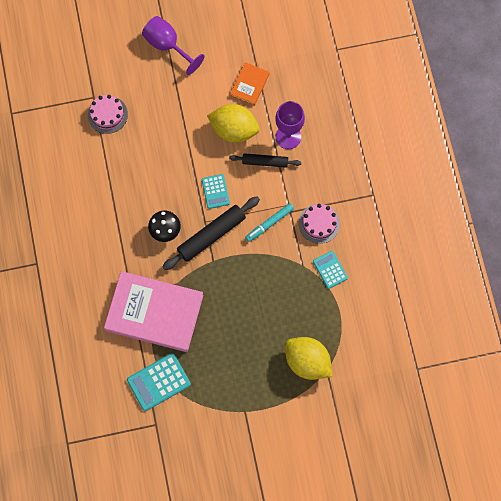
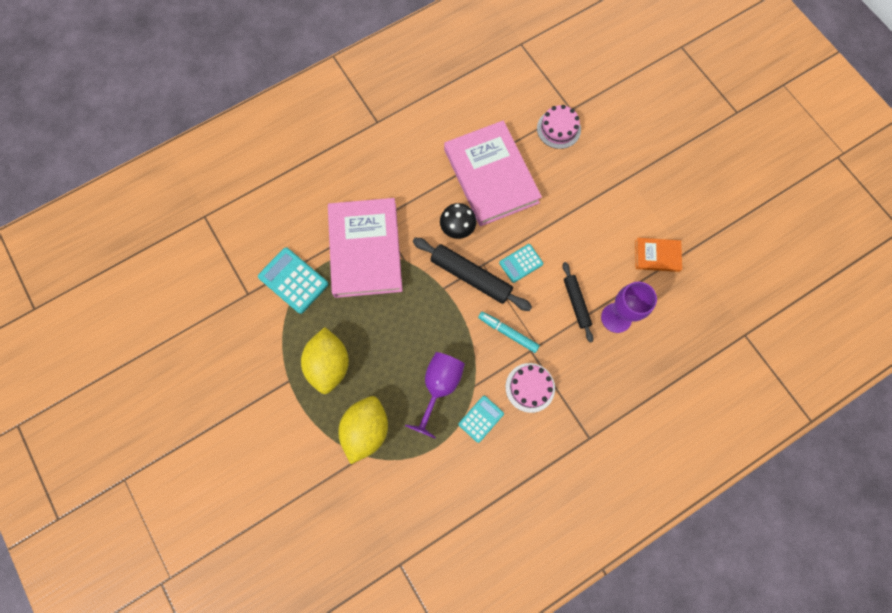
camera: 70 degrees right, 0 degrees up
purple goblet [142,16,205,75] -> purple goblet moved to [405,352,465,438]
yellow lemon [207,104,260,142] -> yellow lemon moved to [301,327,349,394]
none -> pink book [444,121,542,226]

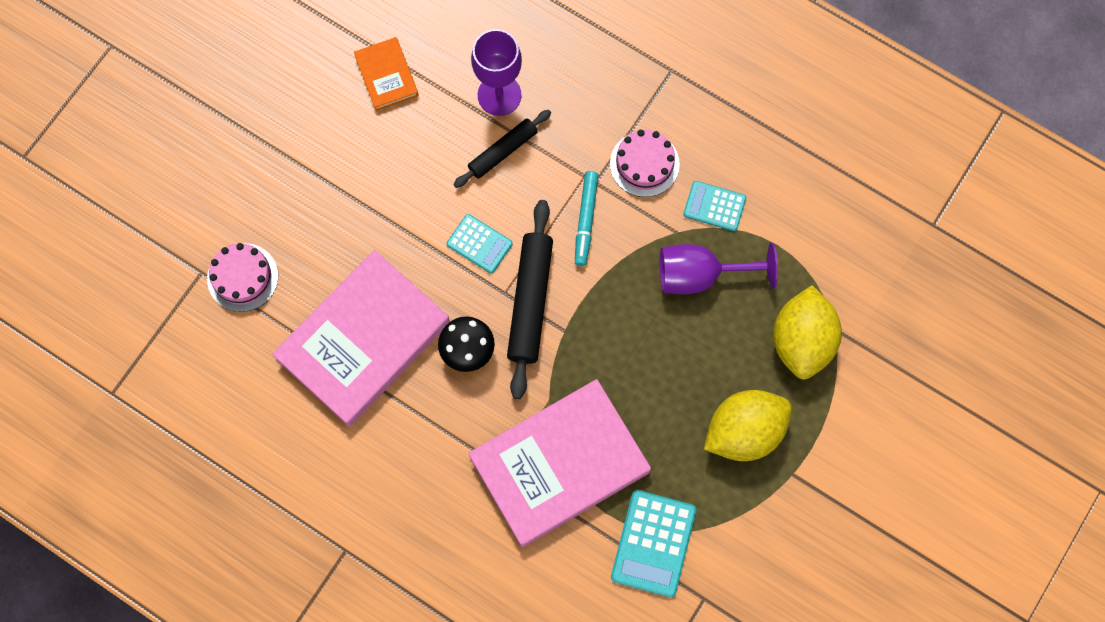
camera: 115 degrees left, 0 degrees up
yellow lemon [338,396,388,464] -> yellow lemon turned 75 degrees counterclockwise [773,285,842,379]

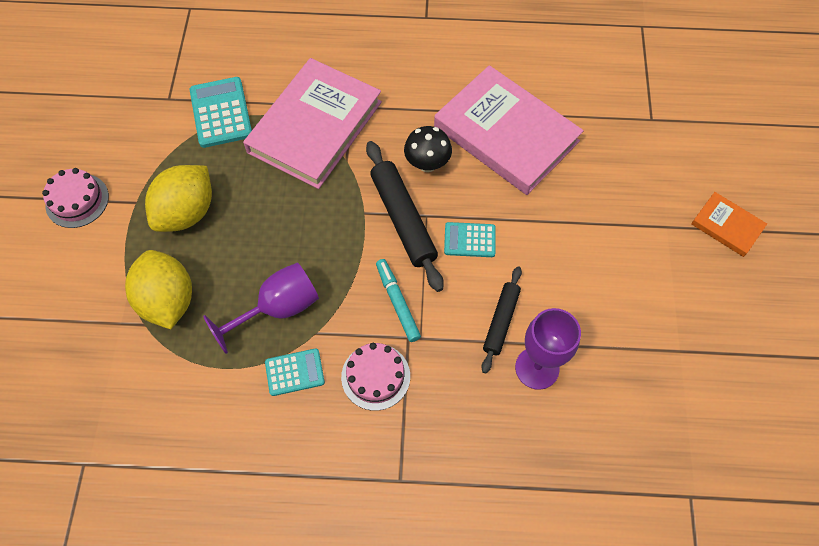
camera: 150 degrees right, 10 degrees down
pink cake [207,243,278,312] -> pink cake moved to [42,168,109,228]
pink book [272,250,450,427] -> pink book turned 60 degrees counterclockwise [434,65,584,195]
orange book [354,37,419,111] -> orange book moved to [691,192,767,257]

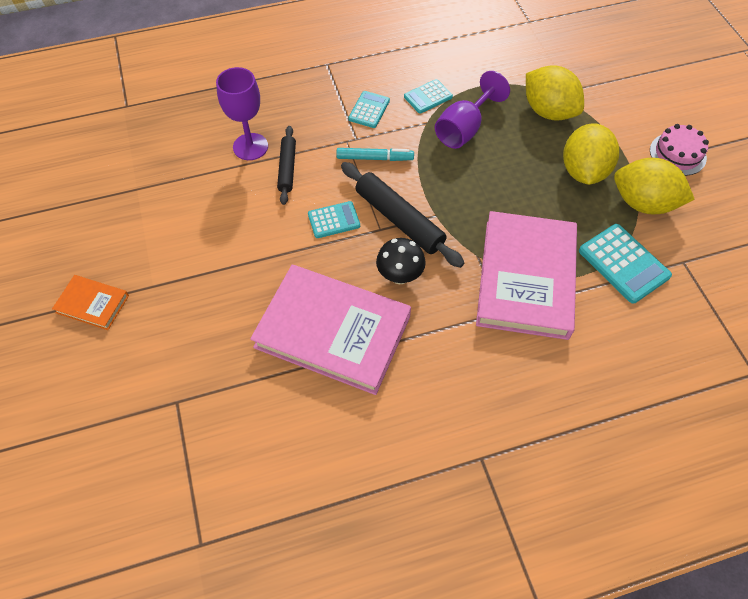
camera: 160 degrees right, 5 degrees down
pink cake [341,343,410,411] -> turquoise calculator [348,91,390,128]
turquoise marker [376,259,421,342] -> turquoise marker turned 45 degrees counterclockwise [336,148,414,161]
none -> yellow lemon [614,158,695,214]

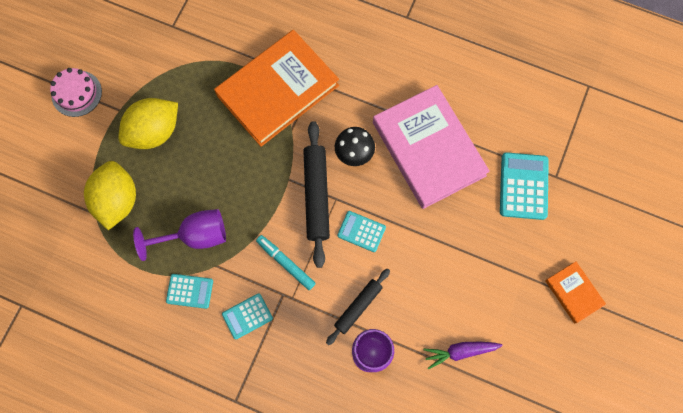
camera: 140 degrees left, 15 degrees up
pink book [476,211,577,340] -> orange book [214,30,339,147]
turquoise calculator [579,224,672,304] -> turquoise calculator moved to [500,152,549,220]
yellow lemon [614,158,695,214] -> none
none -> purple carrot [424,342,503,370]

